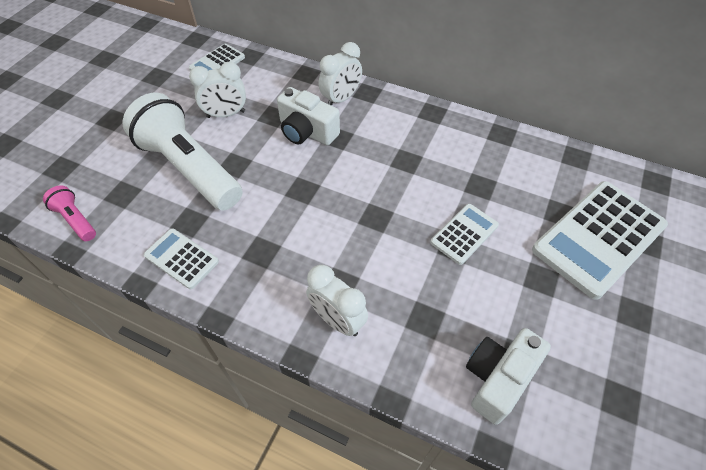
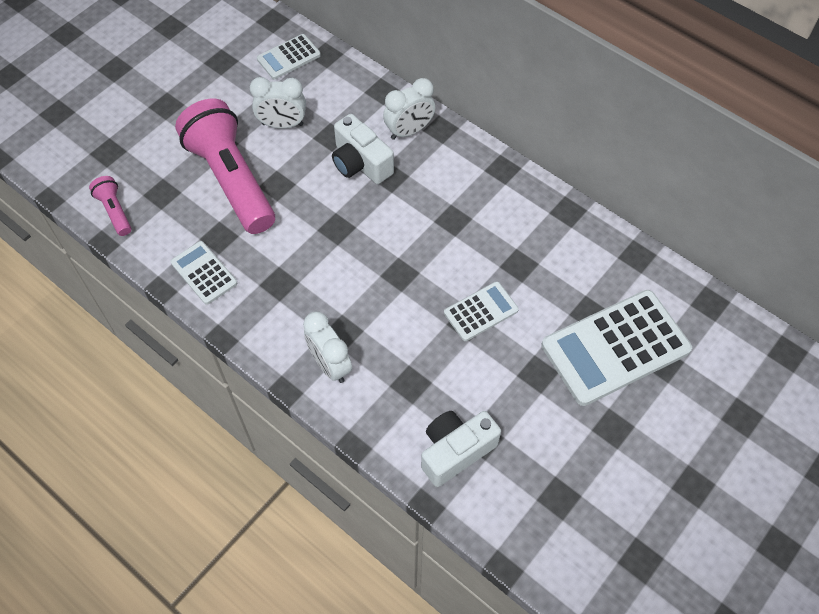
camera: 15 degrees right, 5 degrees up
white flashlight [123,93,243,211] -> pink flashlight [175,99,275,234]

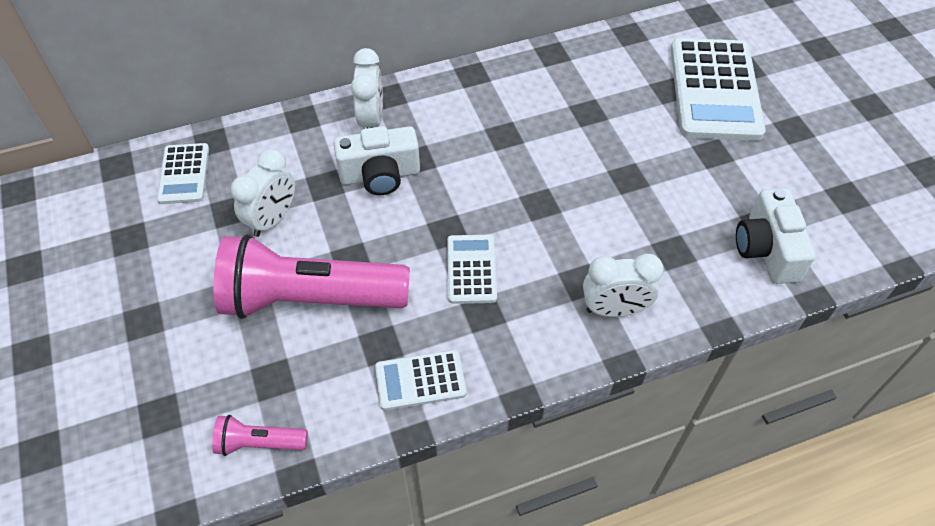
camera: 60 degrees left, 5 degrees down
white calculator [444,281,519,341] -> white calculator moved to [447,235,497,304]

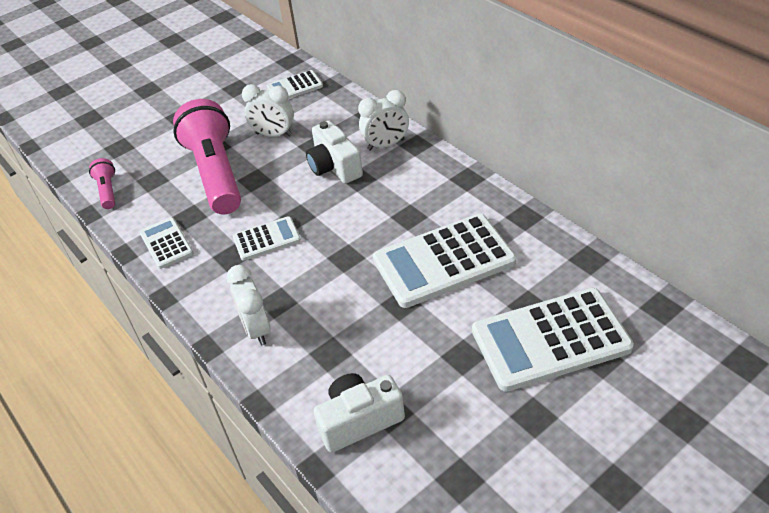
camera: 75 degrees right, 10 degrees down
none -> white calculator [373,214,516,308]

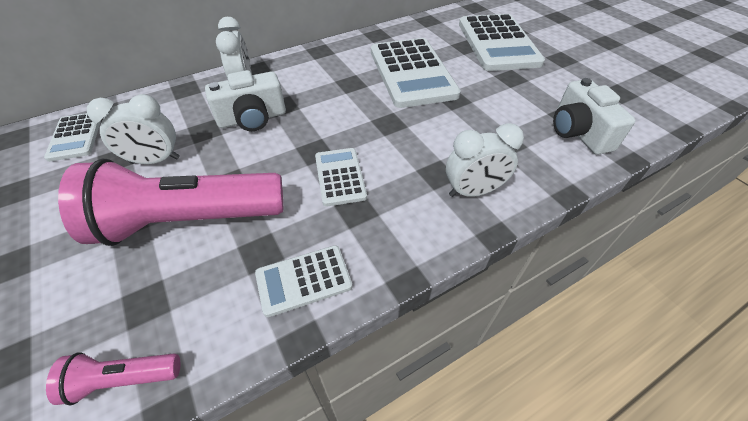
camera: 85 degrees left, 5 degrees up
white clock [242,84,294,137] -> white clock turned 60 degrees clockwise [87,94,180,164]

